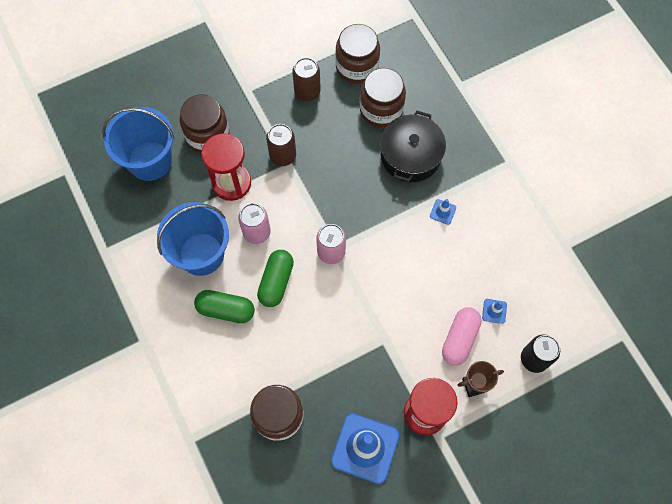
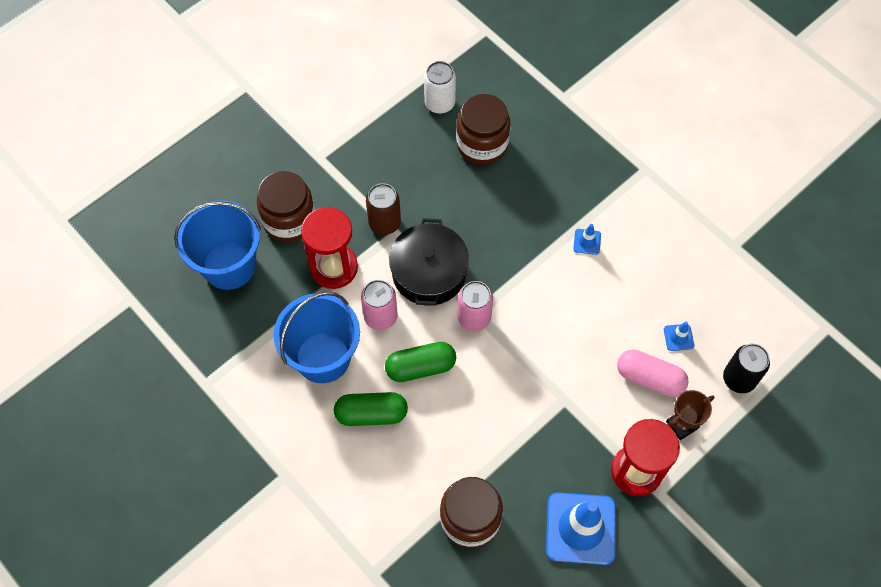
camera: 15 degrees left, 5 degrees down
green capsule [257,250,294,307] -> green capsule turned 75 degrees clockwise [385,342,456,382]
brown can [292,58,321,101] -> none
brown jar [336,24,380,84] -> white can [424,61,456,114]
black pot [380,111,446,182] -> black pot moved to [389,218,469,306]
pink capsule [442,307,482,366] -> pink capsule turned 75 degrees counterclockwise [617,349,689,397]

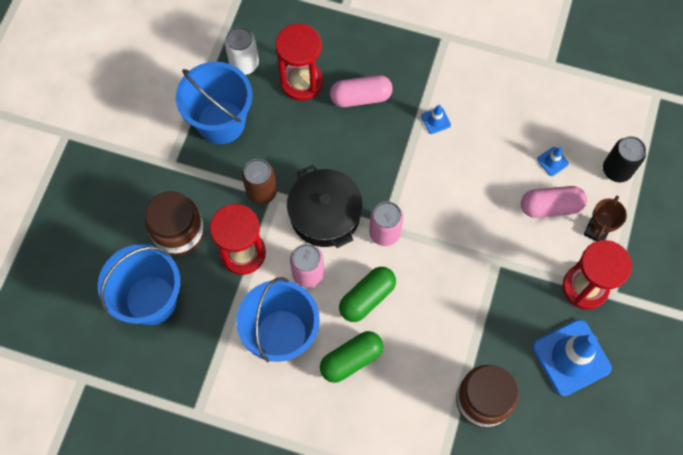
camera: 30 degrees left, 5 degrees up
brown jar [456,94,511,165] -> red hourglass [275,24,323,101]
none -> blue bucket [176,62,252,144]
none -> pink capsule [330,75,393,107]

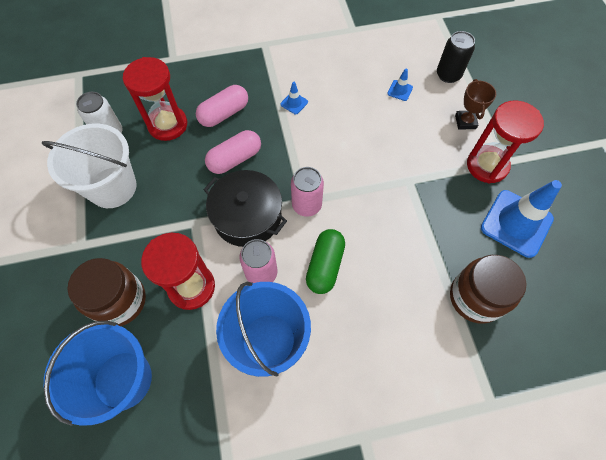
camera: 30 degrees left, 5 degrees down
blue bucket [176,62,252,144] -> white bucket [42,123,137,208]
brown can [242,159,277,204] -> none
green capsule [320,331,383,383] -> none
pink capsule [521,186,587,218] -> pink capsule moved to [205,130,261,174]

